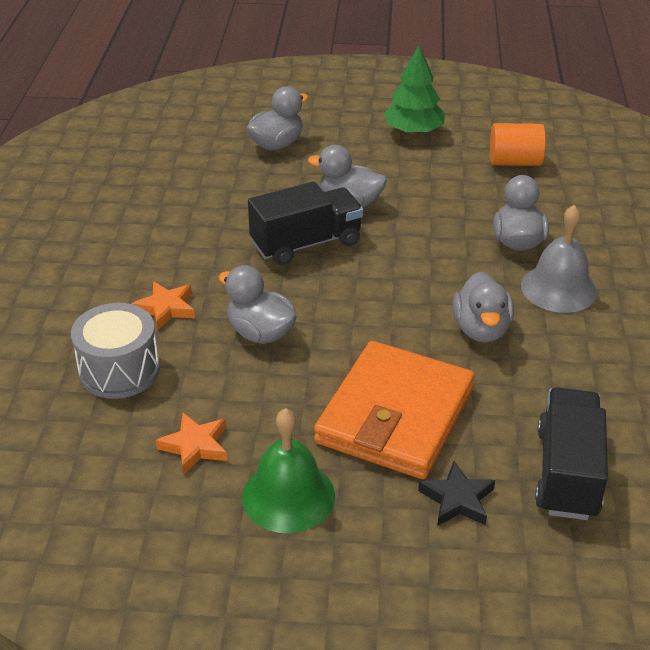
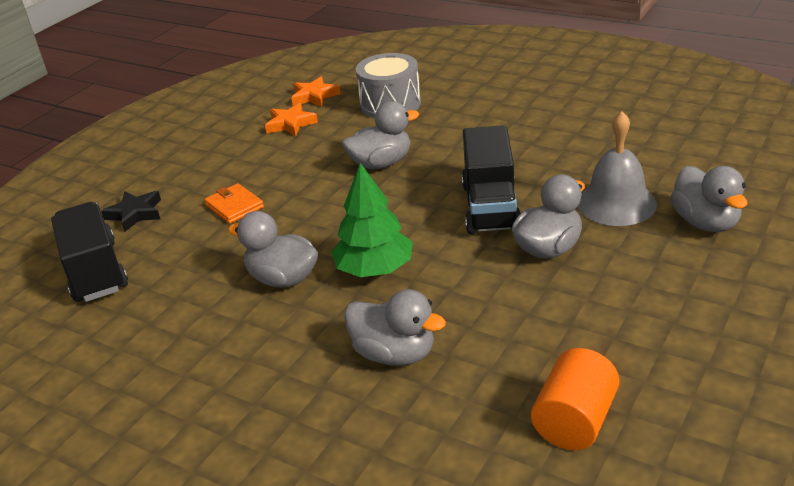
camera: 120 degrees right, 5 degrees down
orange star [132,281,195,330] -> orange star moved to [291,76,340,107]
green bell [242,408,335,533] -> none
orange wallet [314,341,475,479] -> orange wallet [204,183,264,224], size x0.41
green tree [383,45,445,135] -> green tree moved to [331,163,413,277]
grey bell [521,205,598,313] -> grey bell moved to [577,111,657,226]
black truck [535,388,608,520] -> black truck turned 150 degrees counterclockwise [51,202,128,302]

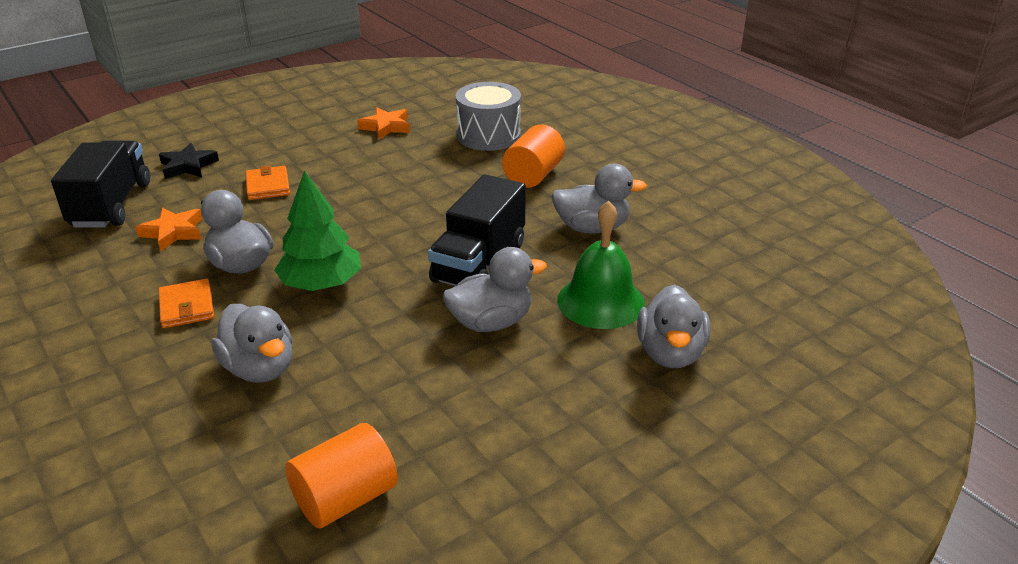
camera: 20 degrees right, 0 degrees up
orange star [291,76,340,107] -> orange star moved to [135,207,202,251]
grey duck [342,101,419,170] -> grey duck moved to [551,164,647,234]
grey bell [577,111,657,226] -> green bell [557,201,645,329]
none -> orange wallet [158,279,214,328]
none -> orange cylinder [502,125,565,188]

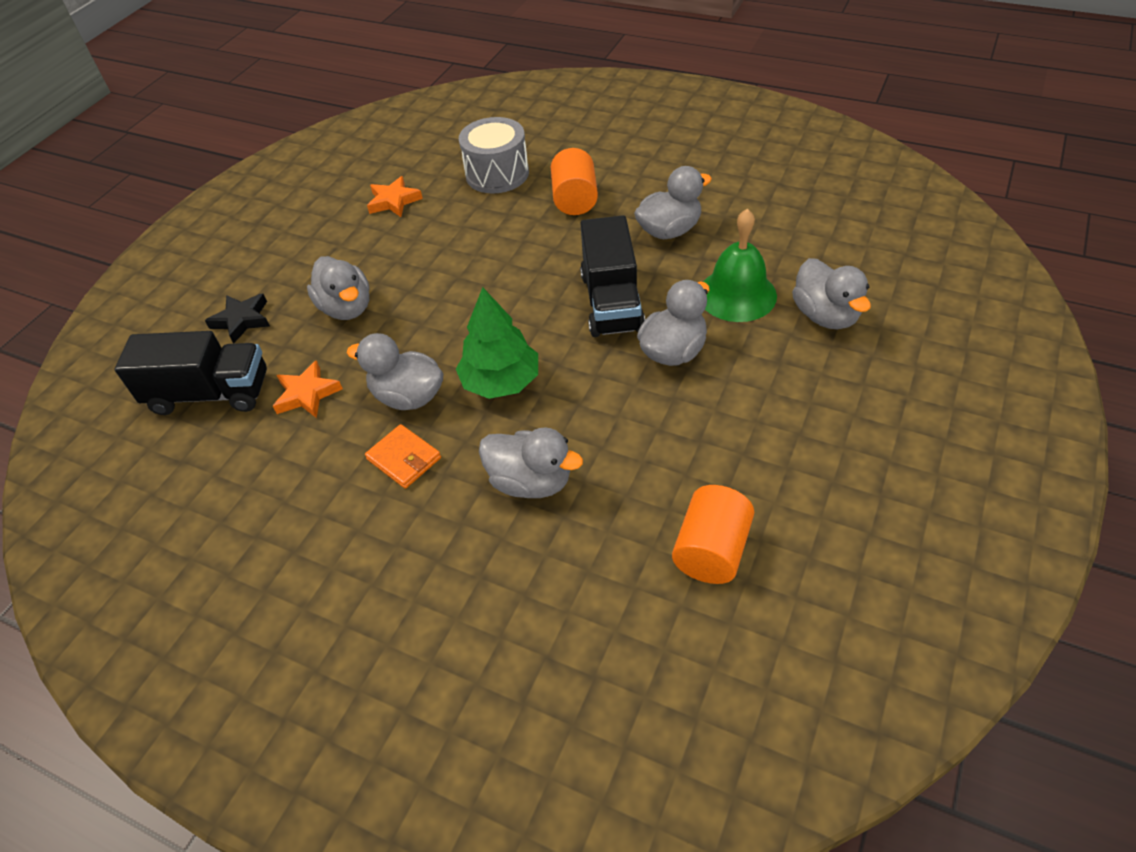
camera: 25 degrees left, 15 degrees up
black truck [51,141,150,228] -> black truck turned 120 degrees clockwise [114,331,267,415]
orange wallet [245,165,290,200] -> grey duck [307,256,369,320]

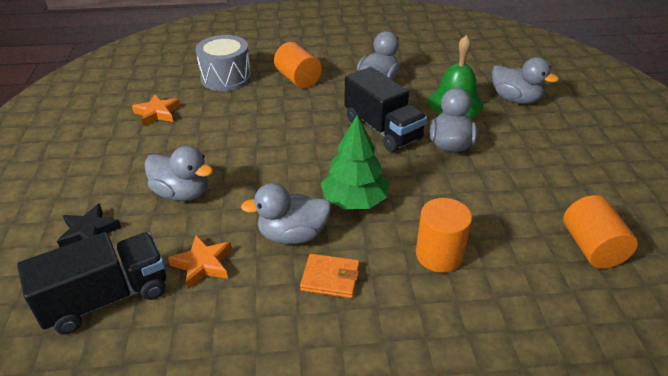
camera: 35 degrees left, 10 degrees down
grey duck [479,427,583,498] -> orange cylinder [416,198,472,273]

